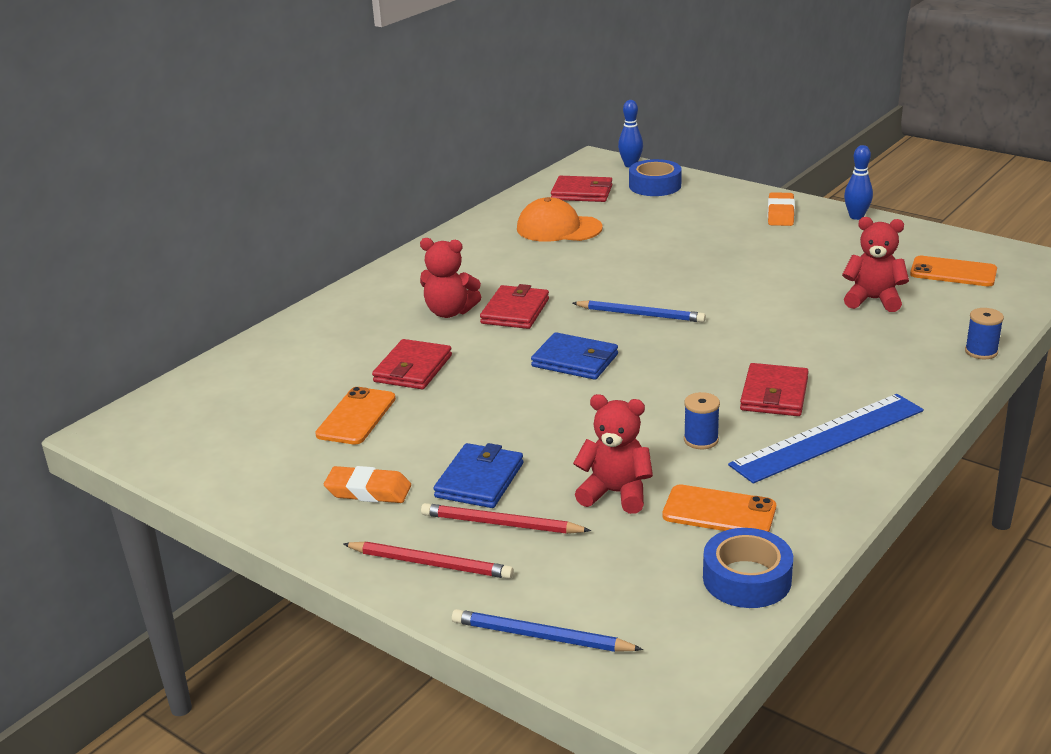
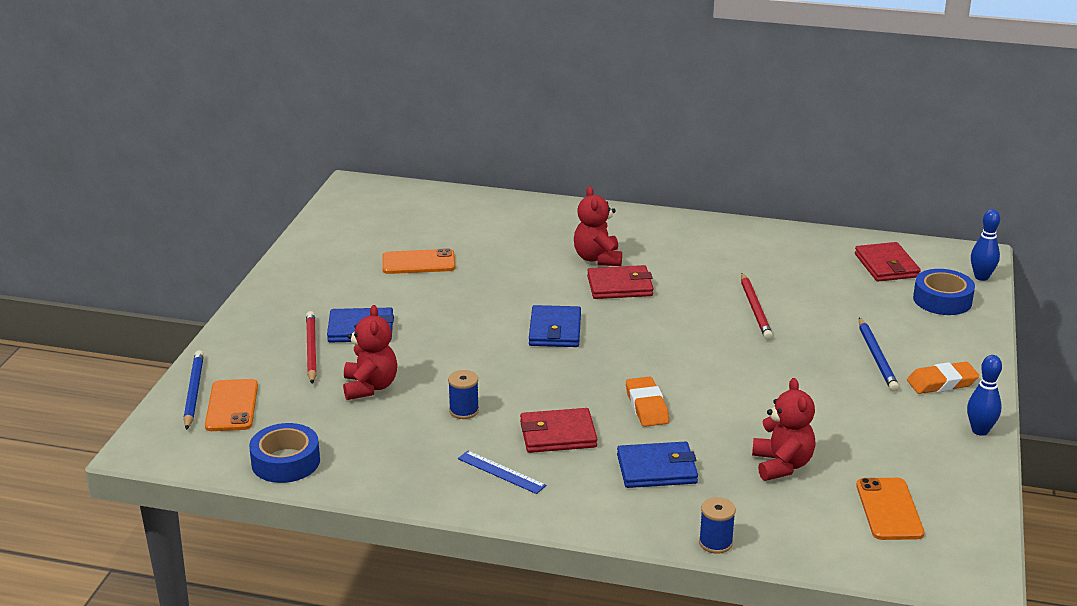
camera: 65 degrees right, 0 degrees up
orange eraser [324,466,411,503] -> orange eraser moved to [626,376,669,427]
red pencil [343,542,514,579] -> red pencil moved to [741,273,773,340]
red wallet [372,339,452,389] -> none
orange cap [517,197,603,242] -> none
blue pencil [573,300,706,323] -> blue pencil moved to [859,318,899,392]
orange phone [662,485,776,532] -> orange phone moved to [205,379,258,431]
blue ruler [728,394,924,483] -> blue ruler [458,451,546,494], size x0.48
none -> blue wallet [617,441,698,488]

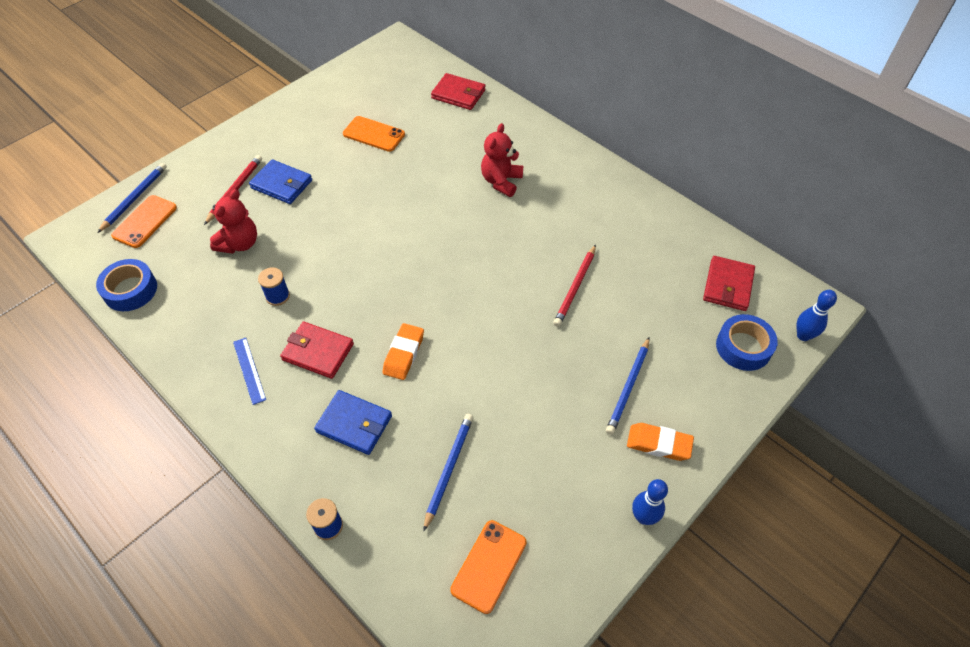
camera: 30 degrees right, 25 degrees up
blue wallet [529,305,581,347] -> none
red wallet [587,265,654,299] -> red wallet moved to [431,73,486,110]
red teddy bear [752,378,815,481] -> blue pencil [423,414,473,532]

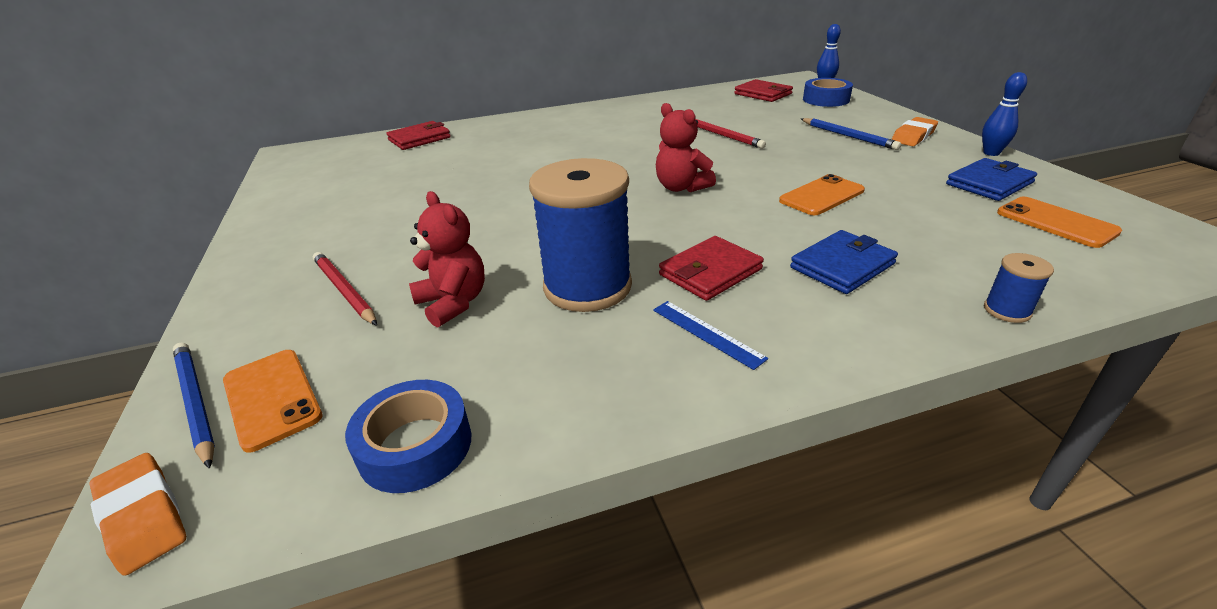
camera: 60 degrees left, 20 degrees down
blue ruler [233,338,266,405] -> blue ruler turned 45 degrees clockwise [653,301,768,370]
blue wallet [249,159,312,204] -> blue wallet moved to [946,158,1037,201]
blue spool [258,267,290,306] -> blue spool [529,158,632,312], size x2.39
orange phone [343,116,405,152] -> orange phone moved to [779,174,865,215]
orange eraser [382,323,424,380] -> orange eraser moved to [89,453,186,576]
blue pencil [423,414,473,532] -> none
red teddy bear [481,123,523,197] -> red teddy bear moved to [656,103,716,192]

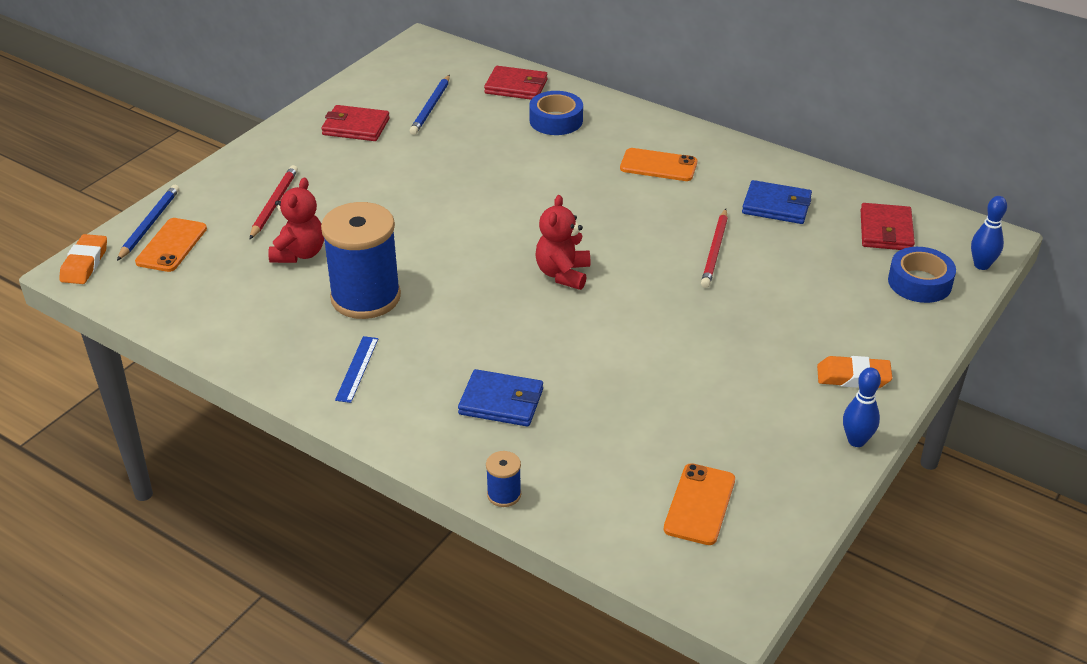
camera: 50 degrees right, 5 degrees up
blue tape [345,380,471,493] -> blue tape moved to [529,91,583,135]
red wallet [659,236,764,301] -> red wallet moved to [321,105,390,141]
orange phone [779,174,865,215] -> orange phone moved to [620,148,697,181]
blue pencil [801,118,901,150] -> blue pencil moved to [409,75,450,135]
blue wallet [946,158,1037,201] -> blue wallet moved to [742,180,812,224]

